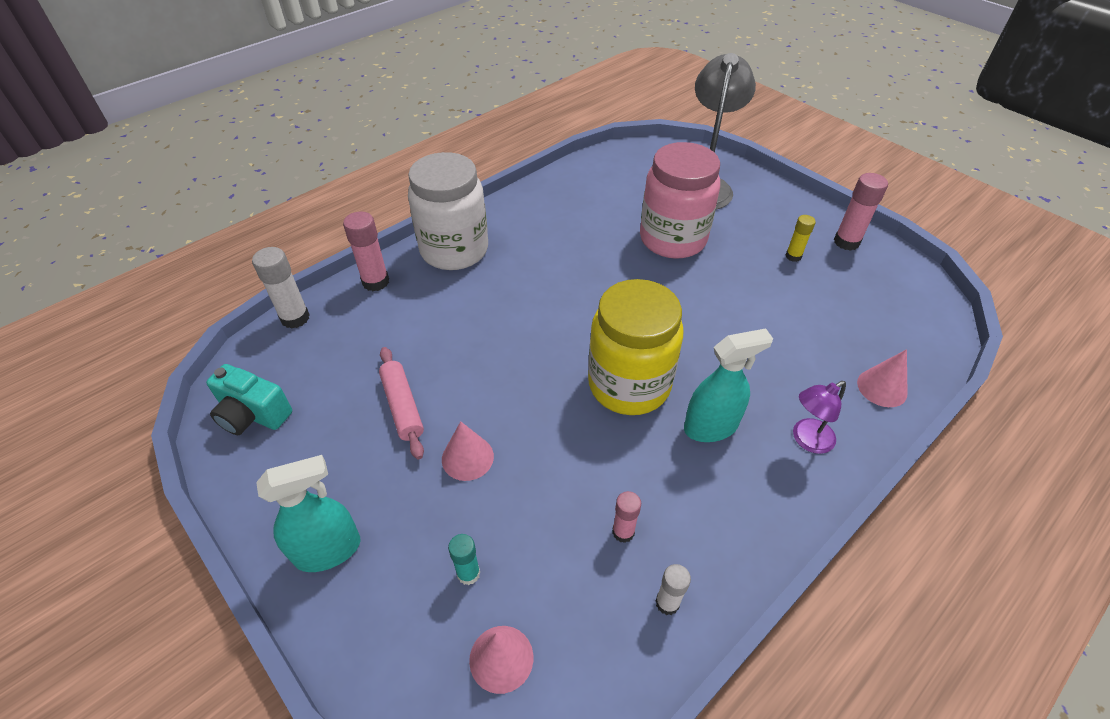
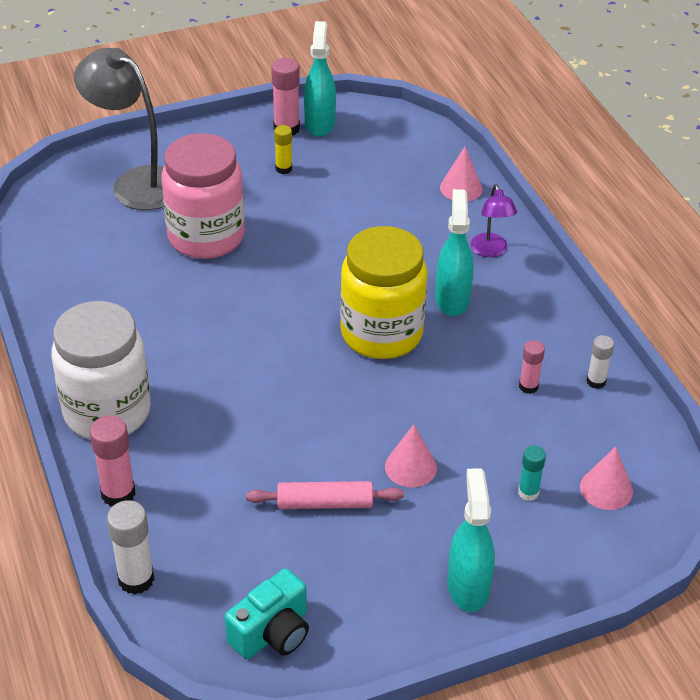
camera: 70 degrees left, 5 degrees down
none -> turquoise spray bottle [304,21,336,137]

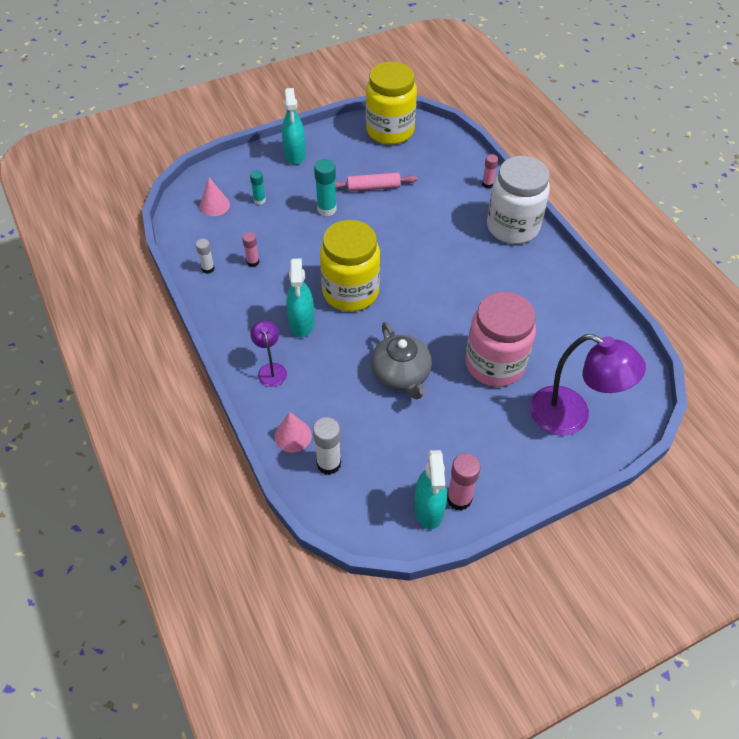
camera: 175 degrees right, 10 degrees up
grey lamp [74,48,164,210] -> purple lamp [530,334,646,436]
pink glue stick [90,415,136,506] -> pink glue stick [482,154,498,189], size x0.62
white glue stick [107,500,155,595] -> white glue stick moved to [313,417,341,475]
turquoise camera [225,568,309,659] -> yellow jar [366,62,417,145]
yellow glue stick [274,125,292,174] -> none
pink cone [385,424,437,487] -> turquoise glue stick [314,159,337,216]
none -> grey teapot [371,322,432,400]

